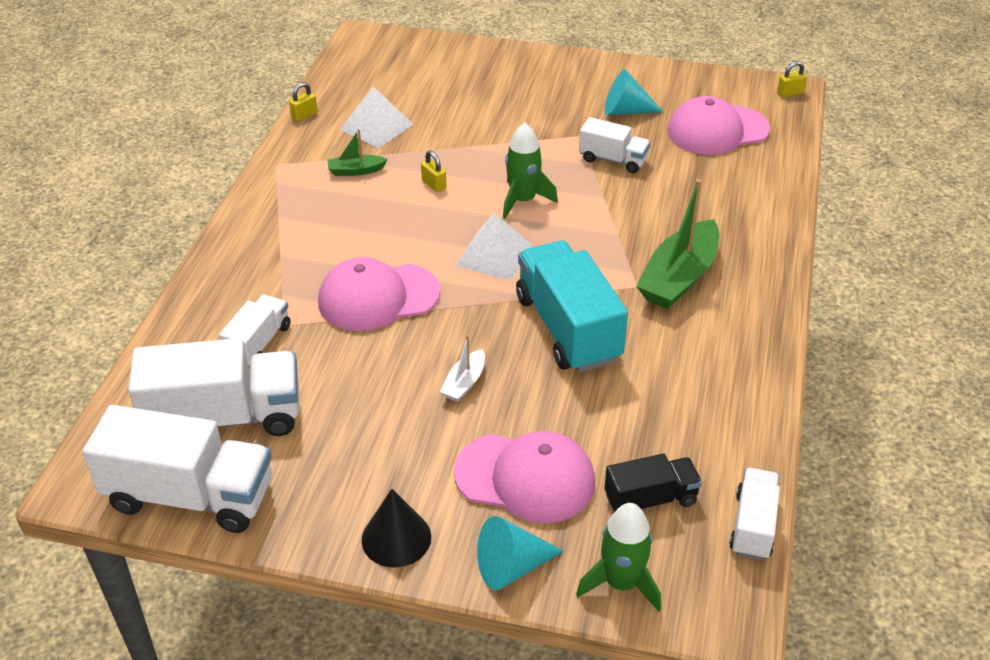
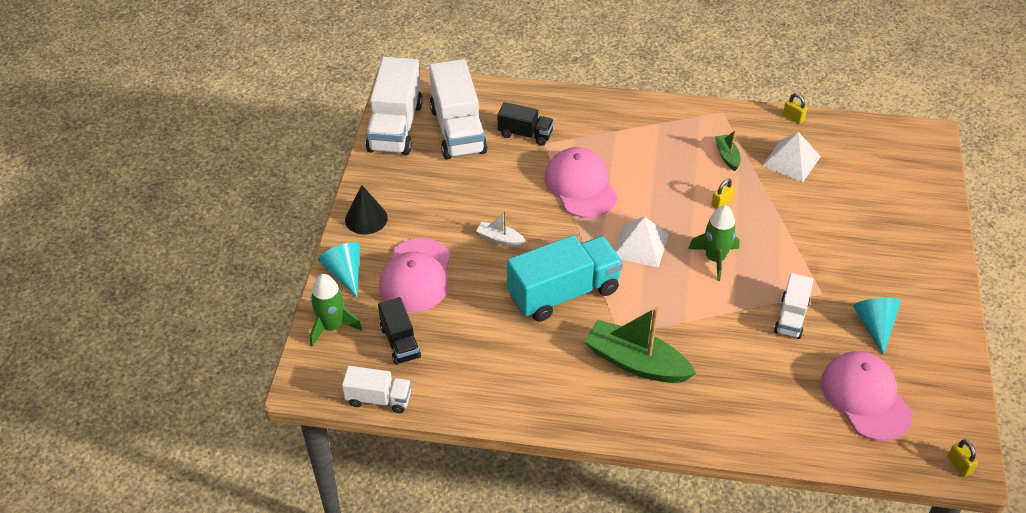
camera: 85 degrees right, 5 degrees up
white truck [219,295,290,366] -> black truck [498,102,554,146]

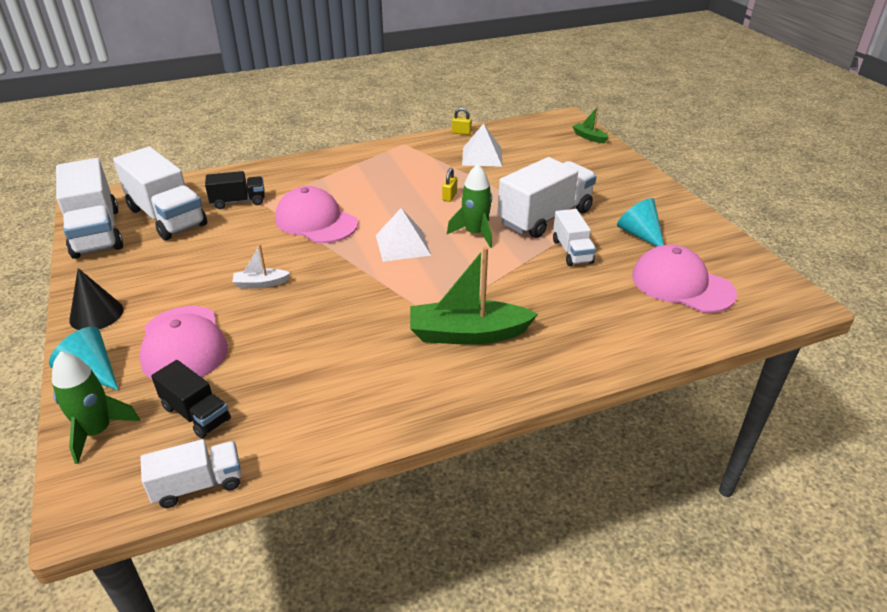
camera: 30 degrees left, 10 degrees down
turquoise truck [507,235,623,322] -> none
green boat [715,130,740,171] -> green boat moved to [572,107,609,143]
yellow padlock [948,439,978,477] -> none
none -> white truck [497,157,597,238]

